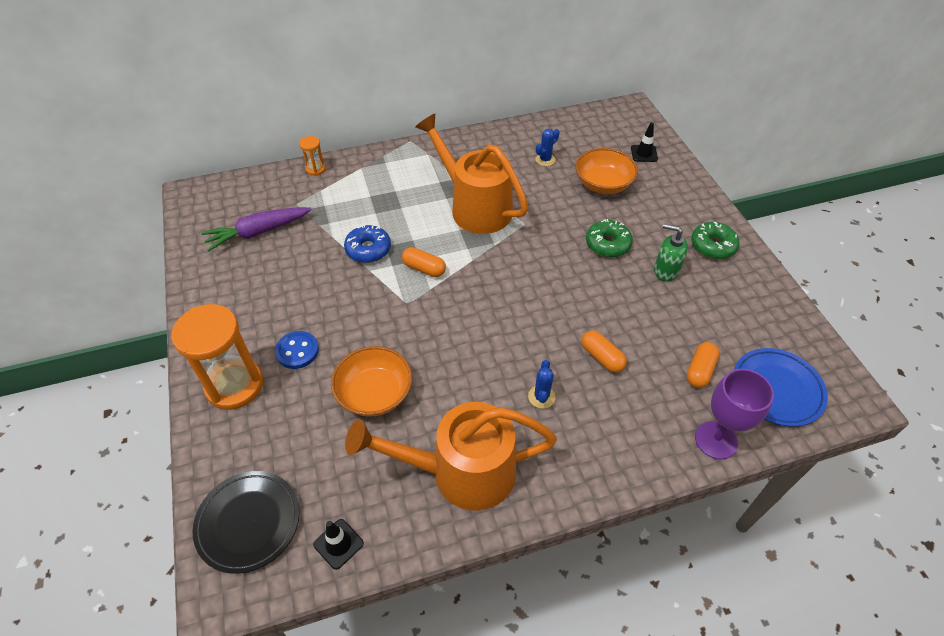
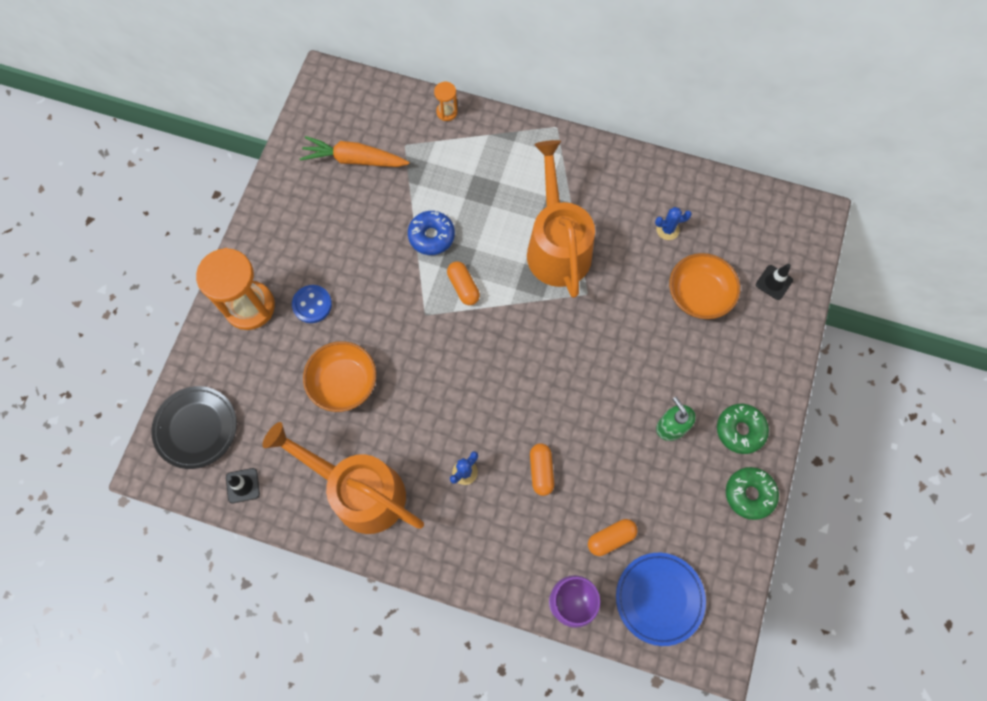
camera: 35 degrees right, 20 degrees up
purple carrot [201,207,312,251] -> orange carrot [299,136,409,167]
green donut [586,219,633,257] -> green donut moved to [726,467,779,520]

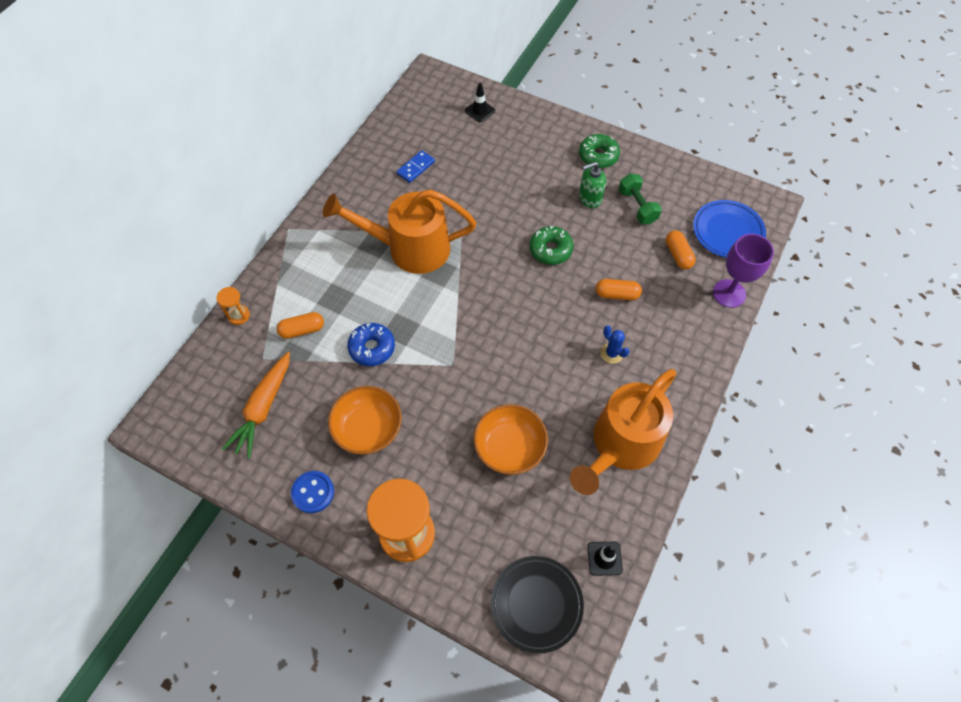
camera: 80 degrees left, 10 degrees down
blue button [292,285,332,323] -> blue button moved to [291,471,334,513]
orange capsule [447,261,480,305] -> orange capsule moved to [276,312,324,339]
blue cactus [655,207,692,240] -> blue domino [397,150,435,183]
orange bowl [669,253,740,319] -> orange bowl moved to [328,386,402,455]
green donut [726,467,779,520] -> green donut moved to [529,226,574,265]
none -> green dumbbell [619,174,662,224]

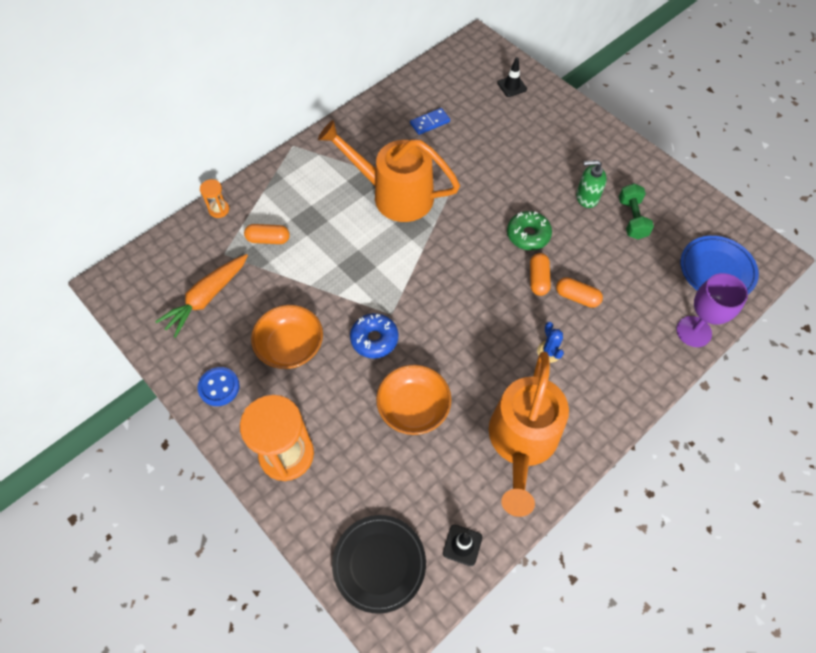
camera: 20 degrees right, 0 degrees up
blue donut [347,323,395,366] -> blue donut moved to [350,313,398,358]
orange watering can [570,369,676,495] -> orange watering can turned 45 degrees counterclockwise [489,352,569,517]
green donut [579,134,620,168] -> none
orange capsule [666,230,696,270] -> orange capsule moved to [530,253,551,296]

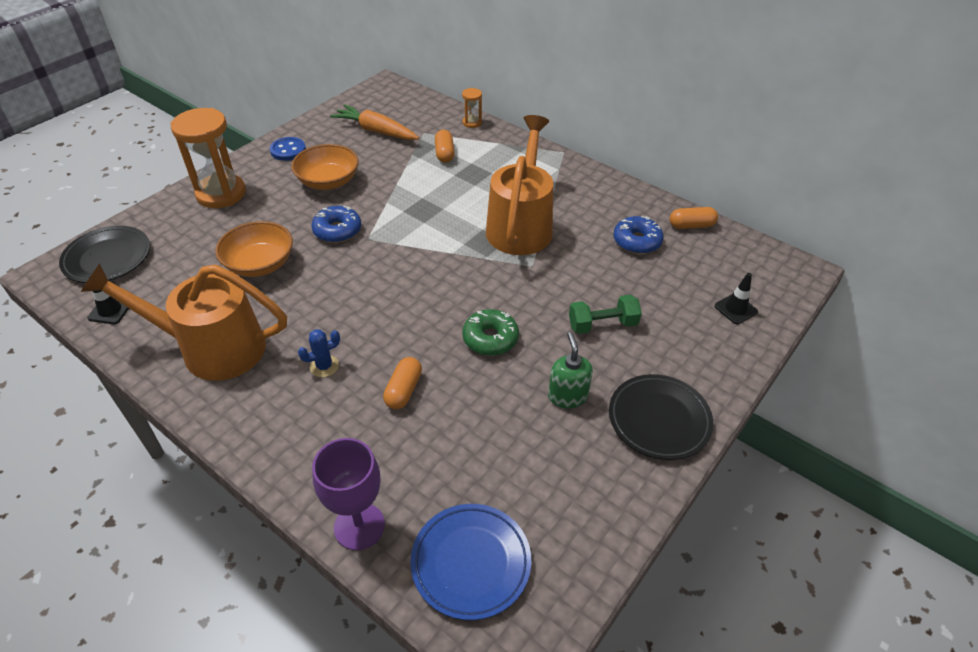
camera: 80 degrees right, 15 degrees down
blue domino [410,108,450,135] -> blue donut [613,216,664,254]
orange capsule [530,253,551,296] -> orange capsule moved to [670,207,718,229]
green dumbbell [619,183,654,239] -> green dumbbell moved to [569,295,642,334]
none -> black plate [609,374,713,460]

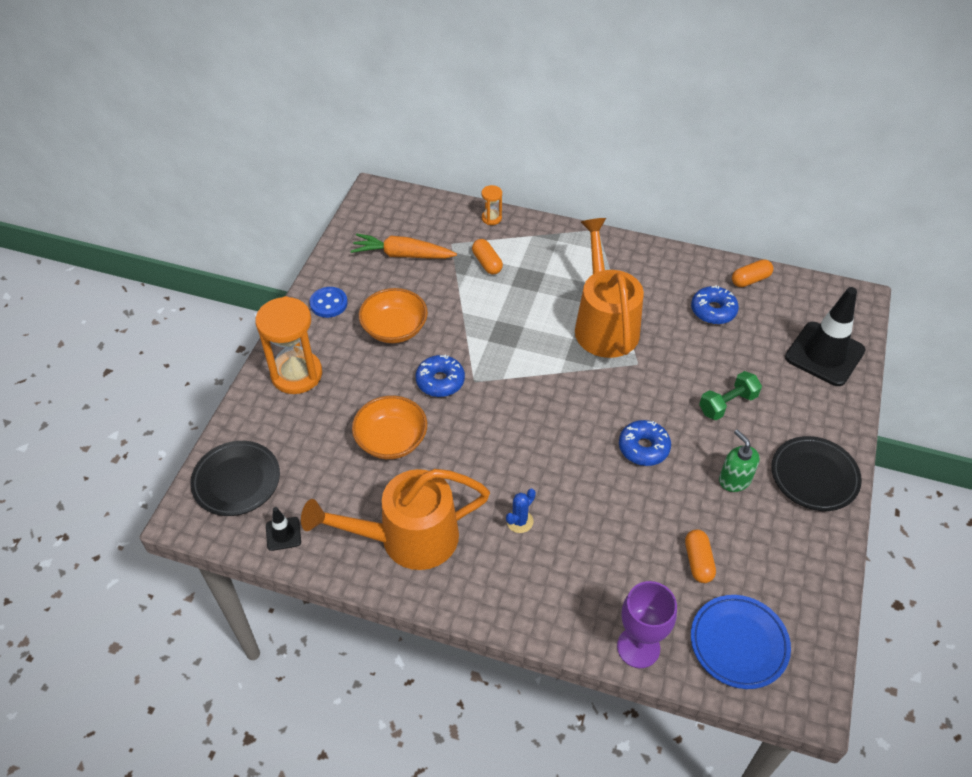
camera: 20 degrees left, 5 degrees up
orange capsule [383,357,422,409] -> orange capsule moved to [685,529,716,583]
green donut [462,309,519,356] -> blue donut [619,420,671,466]
black traffic cone [715,273,758,324] -> black traffic cone [785,287,865,386], size x2.17

